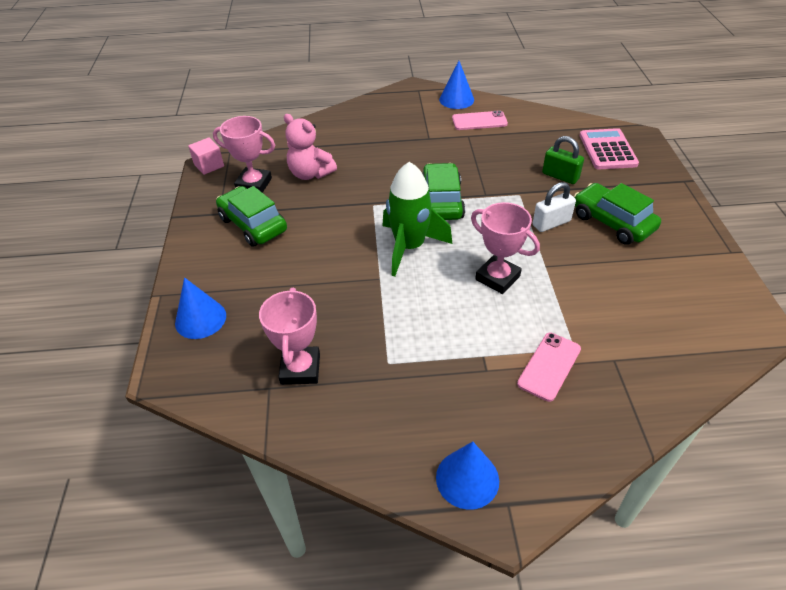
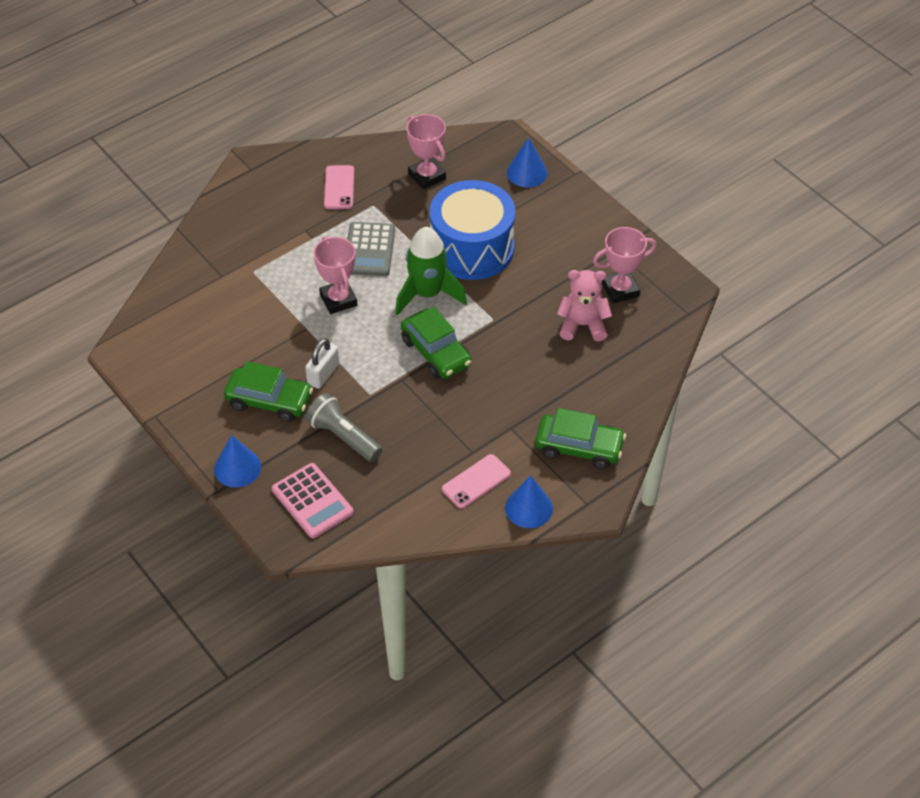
camera: 145 degrees right, 5 degrees up
pink cube [188,137,224,175] -> none
green car [216,186,287,247] -> green car moved to [535,408,626,469]
blue cone [436,442,499,510] -> blue cone moved to [214,435,261,487]
pink trophy [471,202,540,294] -> pink trophy turned 60 degrees clockwise [313,236,357,314]
pink phone [517,333,581,402] -> pink phone moved to [324,165,354,209]
green padlock [542,136,584,184] -> grey flashlight [306,393,382,462]
none -> grey calculator [347,222,395,276]
none -> blue drum [430,180,515,280]

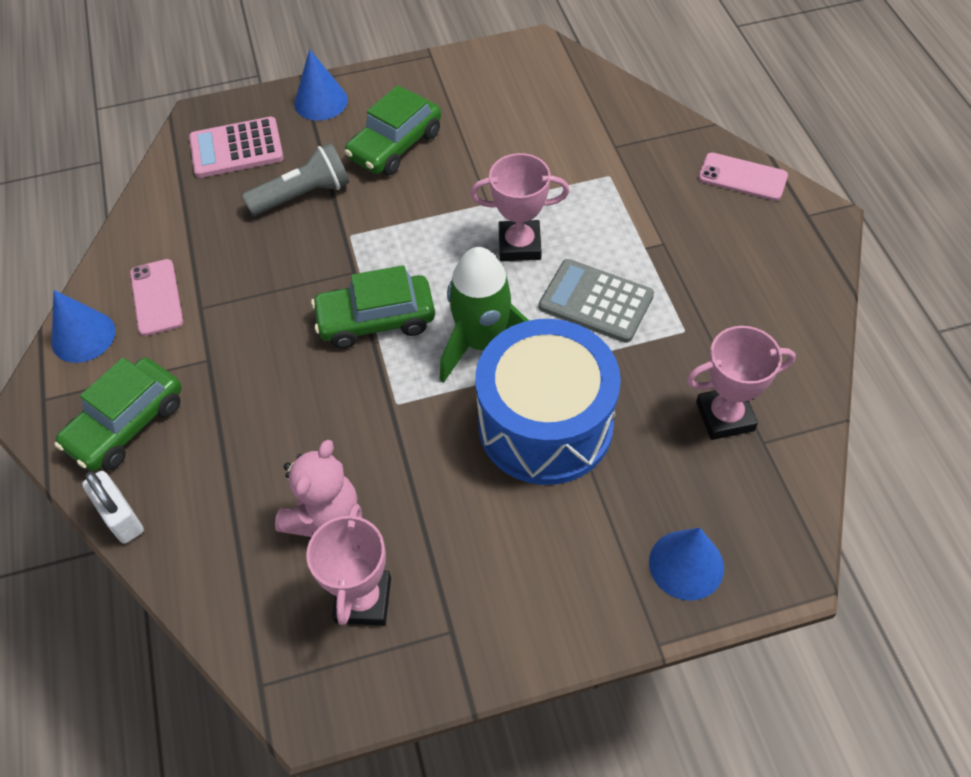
camera: 115 degrees right, 5 degrees up
white padlock [305,338,339,389] -> white padlock moved to [82,471,144,544]
pink phone [324,165,354,209] -> pink phone moved to [699,153,788,201]

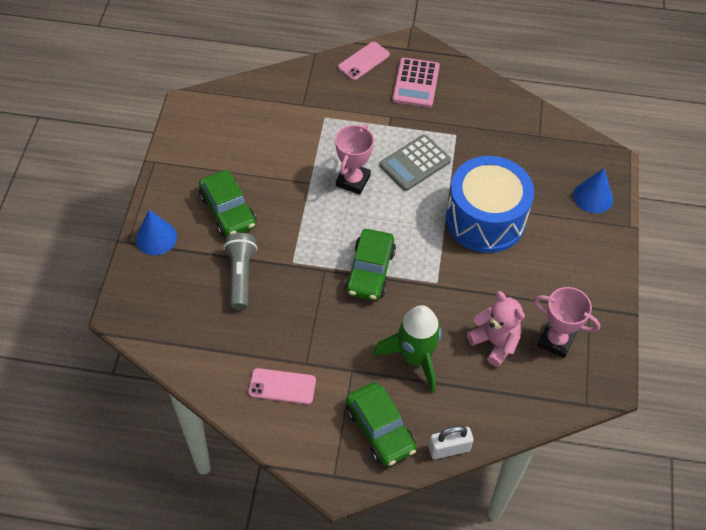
camera: 70 degrees left, 0 degrees up
blue cone [51,290,115,363] -> none
pink calculator [189,117,284,178] -> pink calculator moved to [392,58,440,108]
green rocket [440,247,529,383] -> green rocket moved to [374,305,441,393]
pink trophy [686,326,796,440] -> none

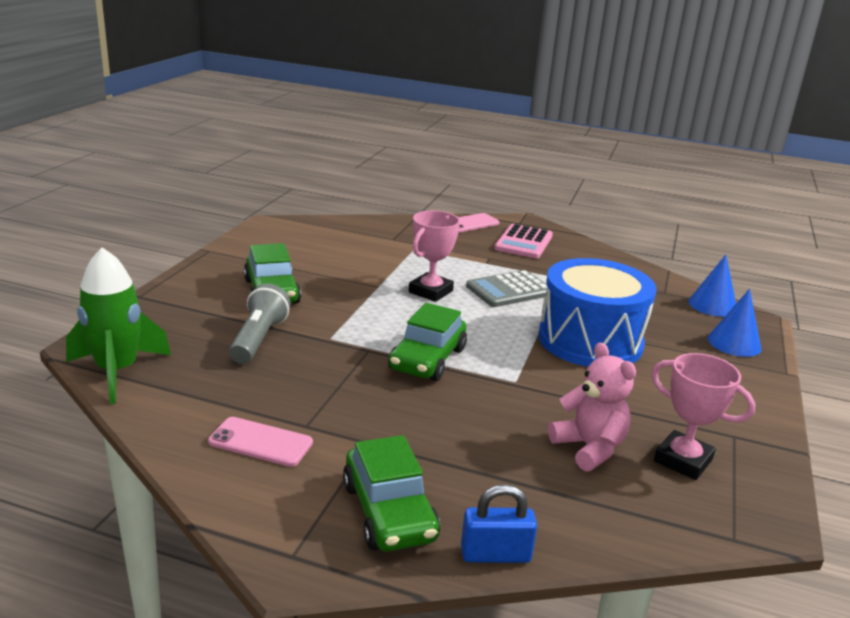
camera: 10 degrees right, 30 degrees down
blue cone [136,209,177,255] -> blue cone moved to [688,255,736,317]
green rocket [374,305,441,393] -> green rocket moved to [66,247,171,404]
white padlock [428,426,473,459] -> blue padlock [461,484,537,563]

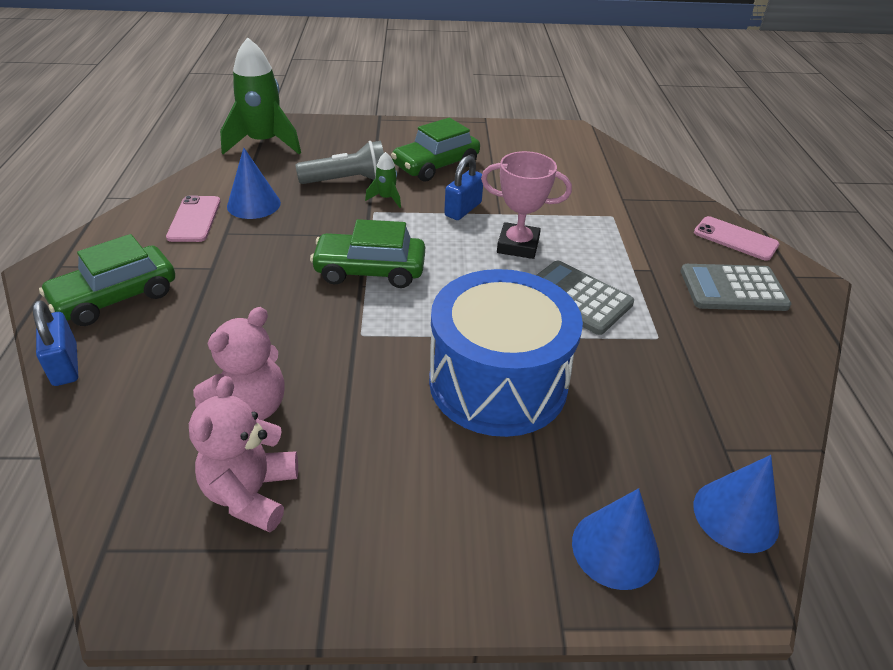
camera: 70 degrees right, 15 degrees up
pink calculator [494,224,553,258] -> grey calculator [681,264,791,311]
pink trophy [651,353,756,480] -> pink teddy bear [189,376,298,532]
none -> blue cone [227,147,281,219]
none -> green rocket [365,152,401,208]
none -> blue padlock [444,155,483,220]

